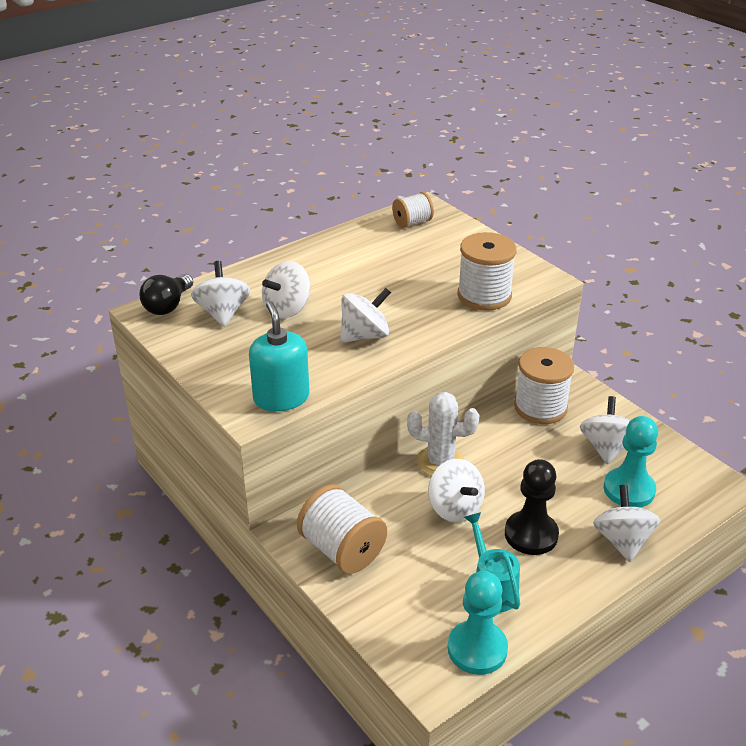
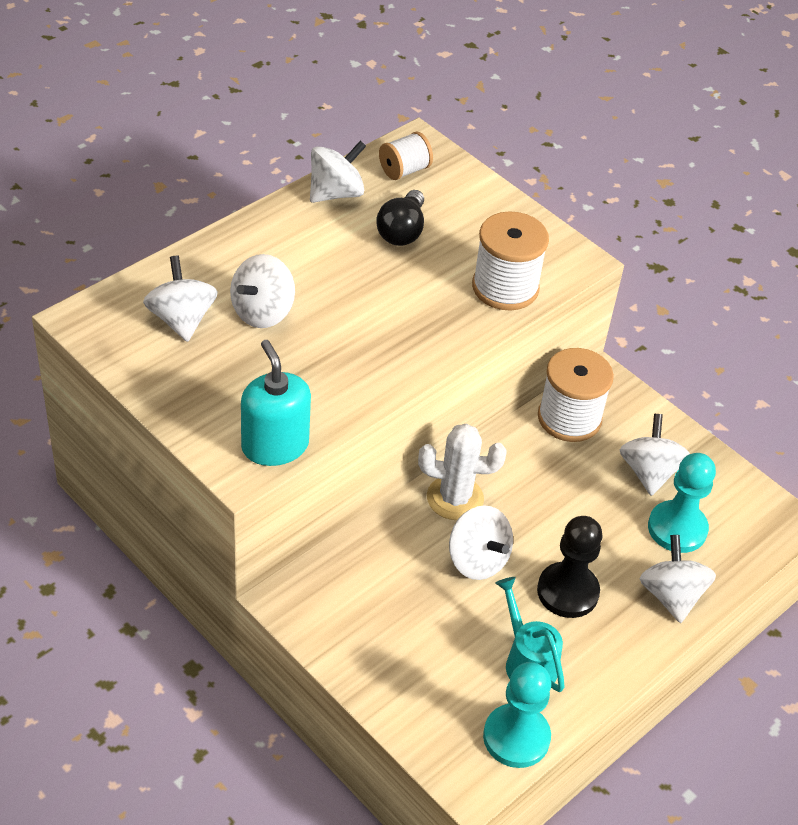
camera: 10 degrees left, 10 degrees up
black light bulb [140,274,193,315] -> black light bulb moved to [376,190,424,246]
white spool [297,484,387,574] -> none
white spinning top [340,288,391,343] -> white spinning top moved to [310,140,366,203]

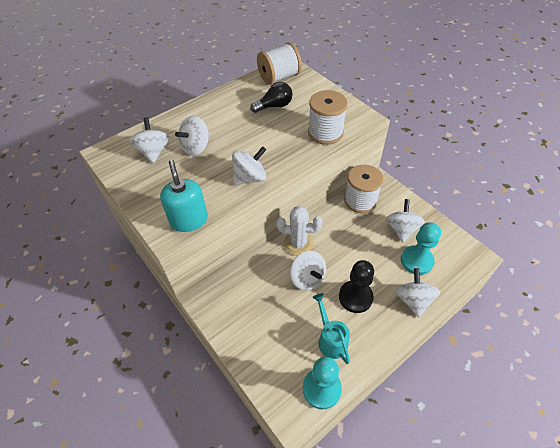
camera: 10 degrees right, 5 degrees up
white spinning top [310,140,366,203] -> white spinning top moved to [232,146,266,185]
black light bulb [376,190,424,246] -> black light bulb turned 135 degrees counterclockwise [250,82,292,113]
white spool [379,132,433,180] -> white spool [257,42,302,85], size x1.66

